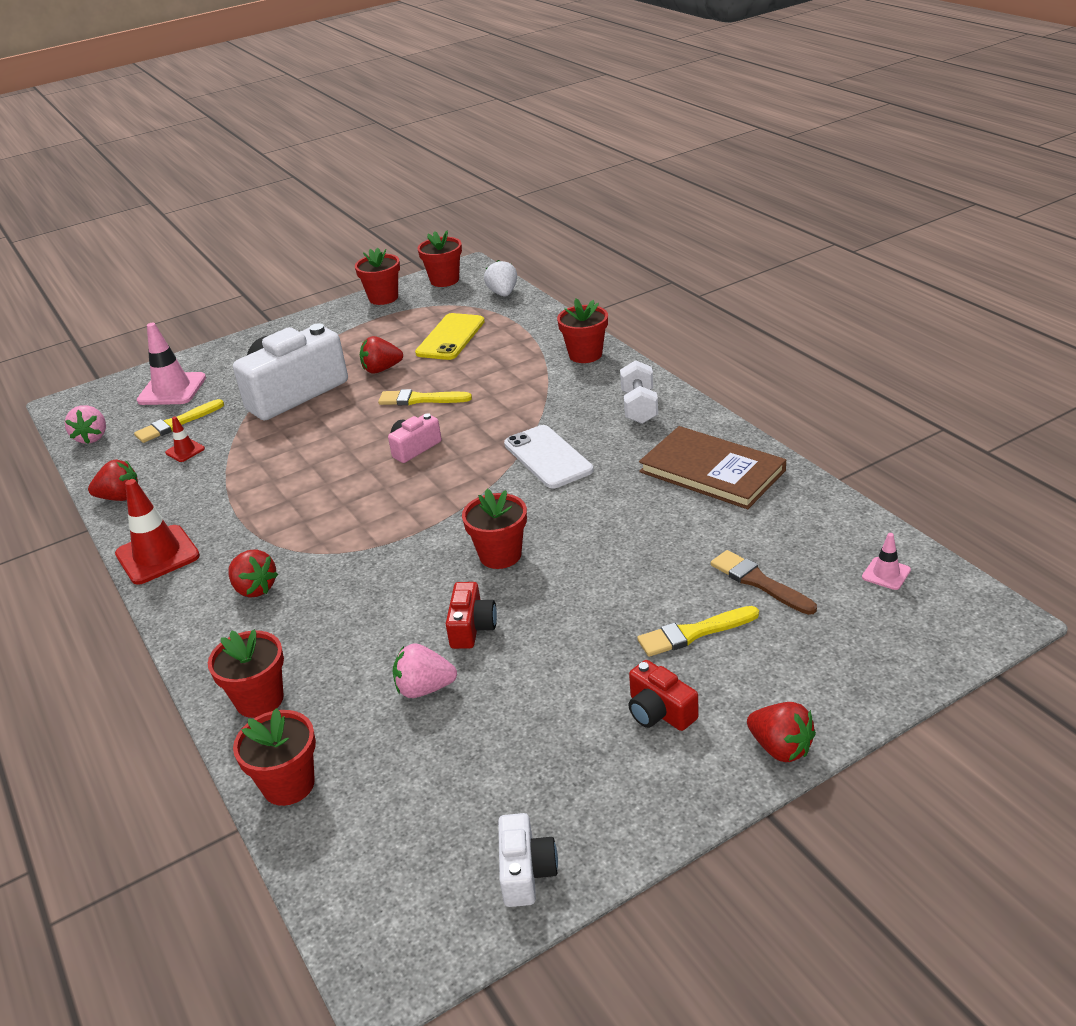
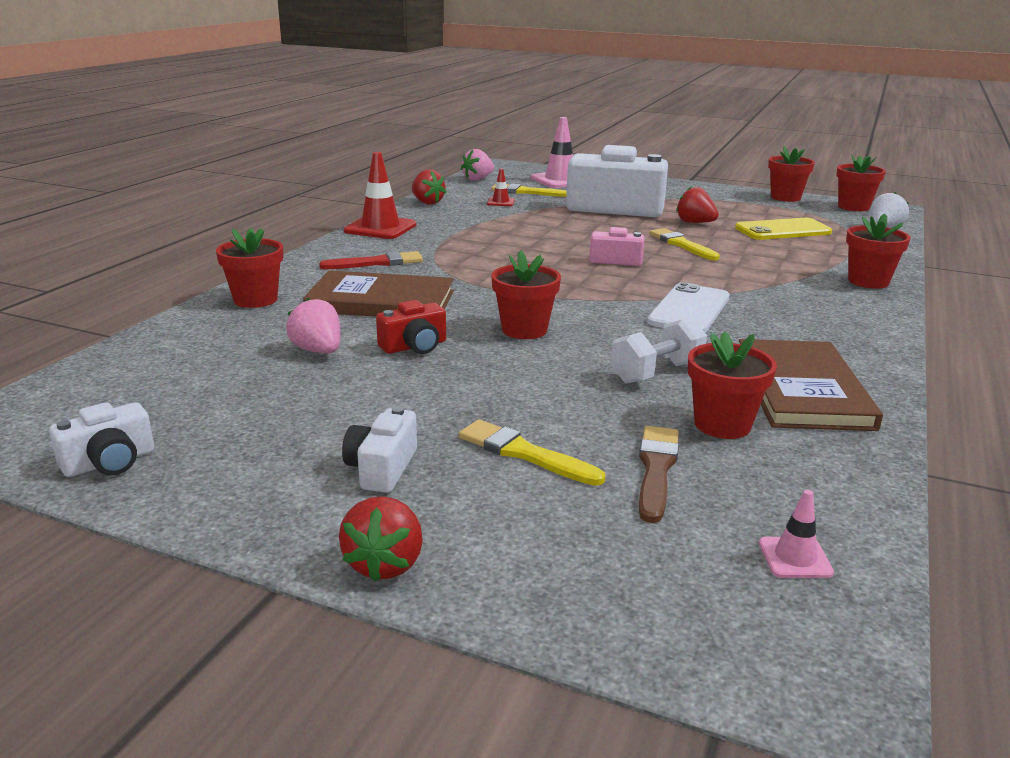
camera: 50 degrees right, 10 degrees down
red strawberry [228,549,278,598] -> red brush [319,251,423,269]
red flower pot [233,708,316,806] -> red flower pot moved to [688,331,777,439]
white dumbbell [620,360,658,424] -> white dumbbell moved to [611,317,707,384]
red camera [628,660,699,731] -> white camera [342,406,417,493]
none -> brown book [303,270,454,317]

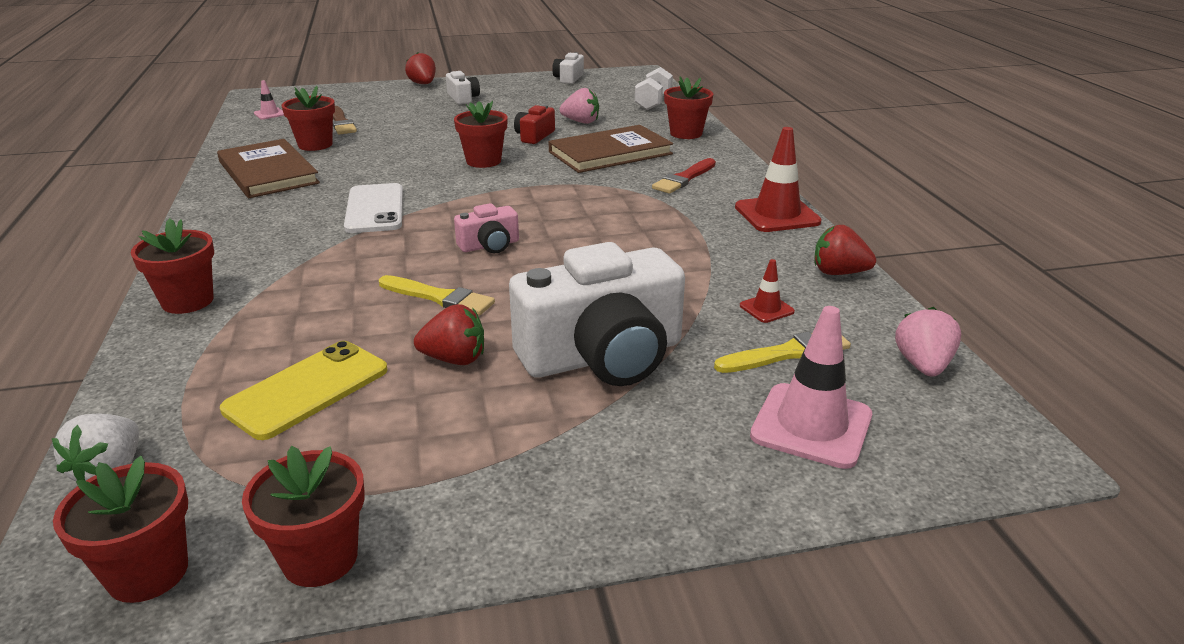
camera: 145 degrees right, 5 degrees up
yellow brush [459,419,605,486] -> none
white dumbbell [611,317,707,384] -> white dumbbell moved to [635,67,673,110]

